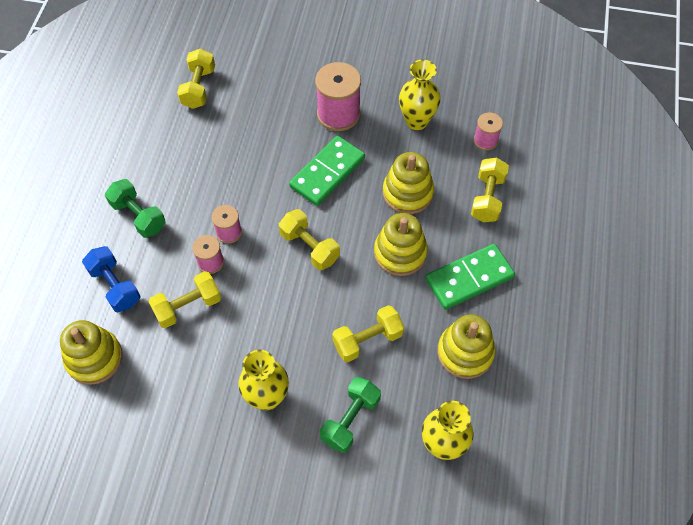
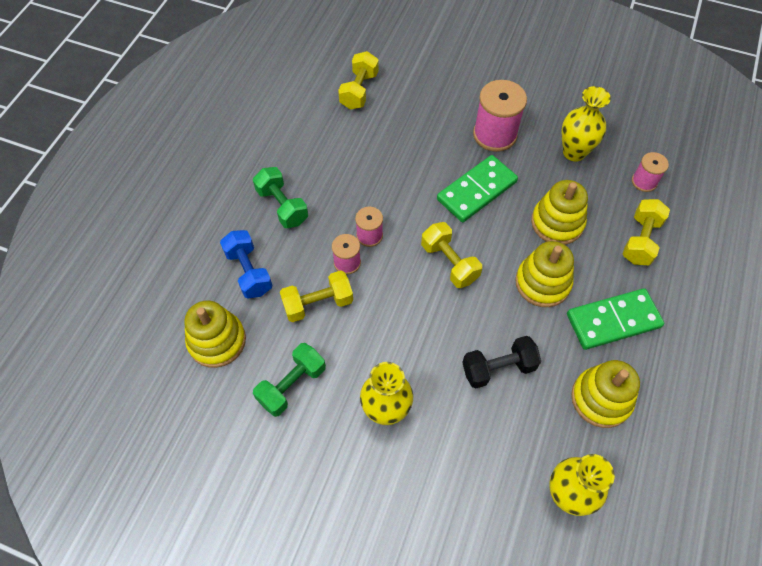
camera: 10 degrees right, 0 degrees up
green dumbbell [320,377,381,453] -> green dumbbell moved to [253,343,326,417]
yellow dumbbell [332,305,404,362] -> black dumbbell [462,336,541,389]

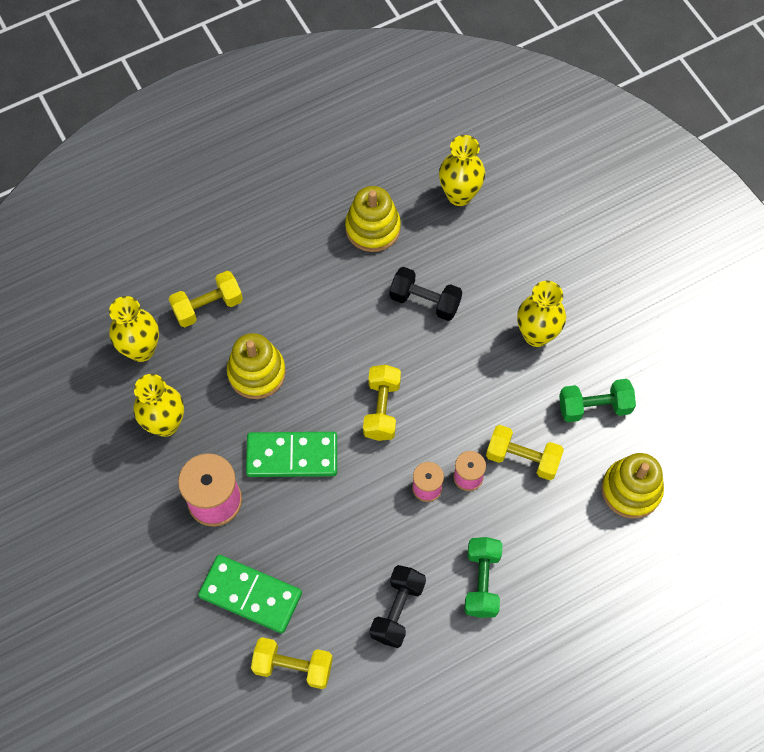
camera: 140 degrees left, 5 degrees up
blue dumbbell [220,230,273,299] -> none
yellow dumbbell [338,51,379,110] -> yellow dumbbell turned 45 degrees clockwise [251,637,333,689]
yellow stacking toy [515,241,574,307] -> none
green domino [567,288,664,350] -> green domino moved to [198,555,302,633]
pink spool [632,152,669,192] -> yellow vase [109,296,159,362]
none -> black dumbbell [370,565,426,648]

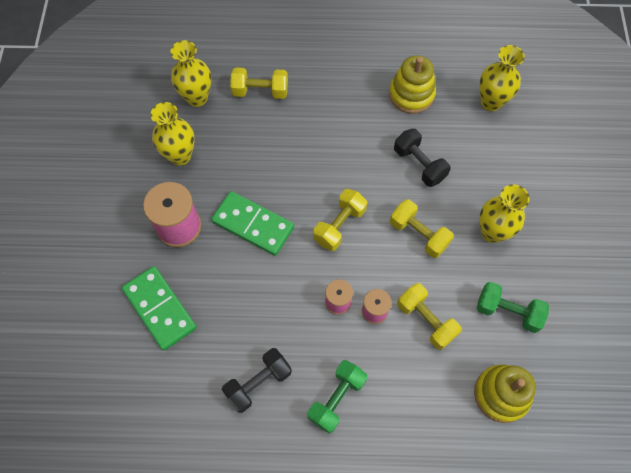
camera: 30 degrees right, 0 degrees up
yellow stacking toy [227,333,286,399] -> none
yellow dumbbell [251,637,333,689] -> yellow dumbbell moved to [390,199,454,258]

